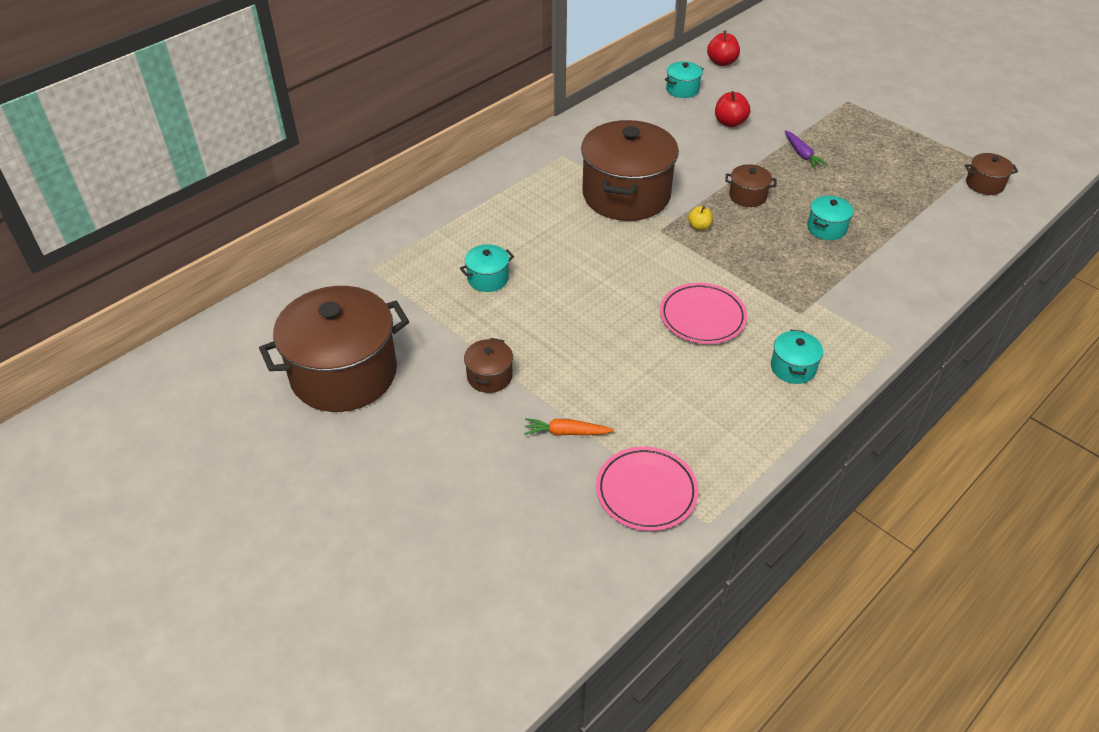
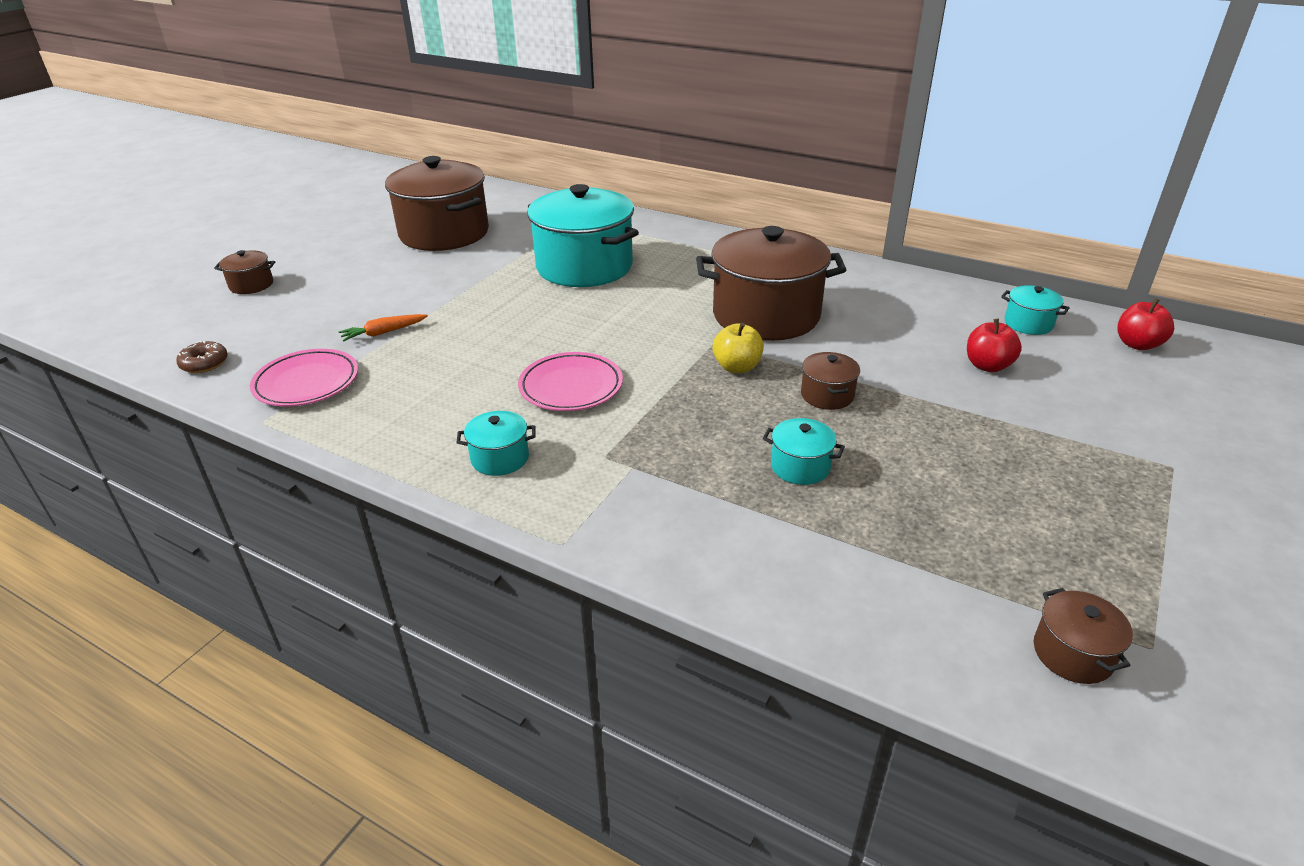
camera: 75 degrees right, 10 degrees down
turquoise pot [460,244,514,292] -> turquoise pot [527,184,639,287], size x2.34
brown pot [464,338,513,393] -> brown pot moved to [214,250,275,294]
orange carrot [524,418,614,436] -> orange carrot turned 105 degrees counterclockwise [339,314,428,342]
yellow apple [688,206,713,231] -> yellow apple [712,323,764,373], size x1.59
purple carrot [785,130,828,169] -> none
none -> brown donut [176,340,228,373]

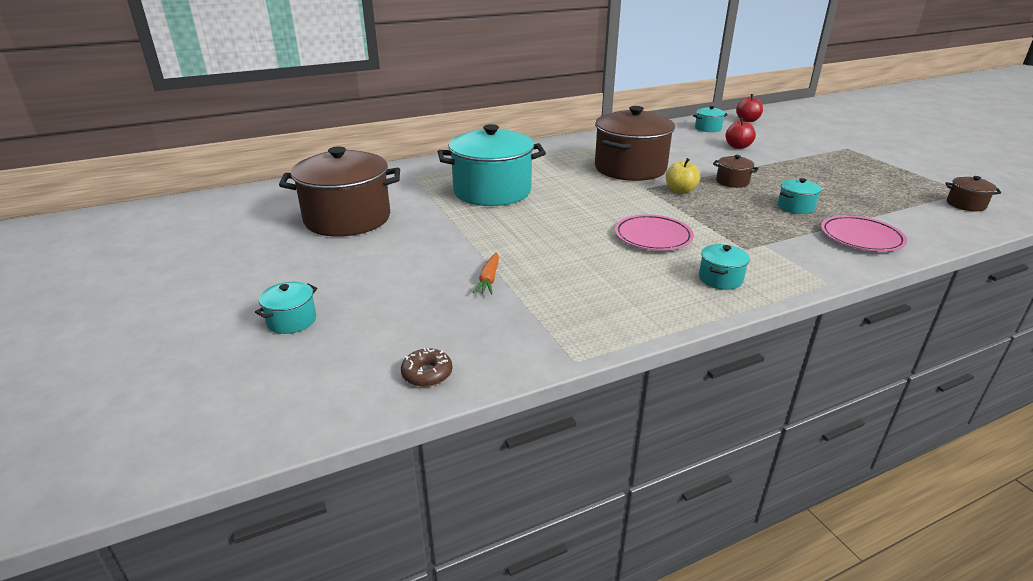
camera: 55 degrees left, 5 degrees down
brown pot [214,250,275,294] -> turquoise pot [255,282,317,334]
pink plate [250,349,358,407] -> pink plate moved to [821,215,907,252]

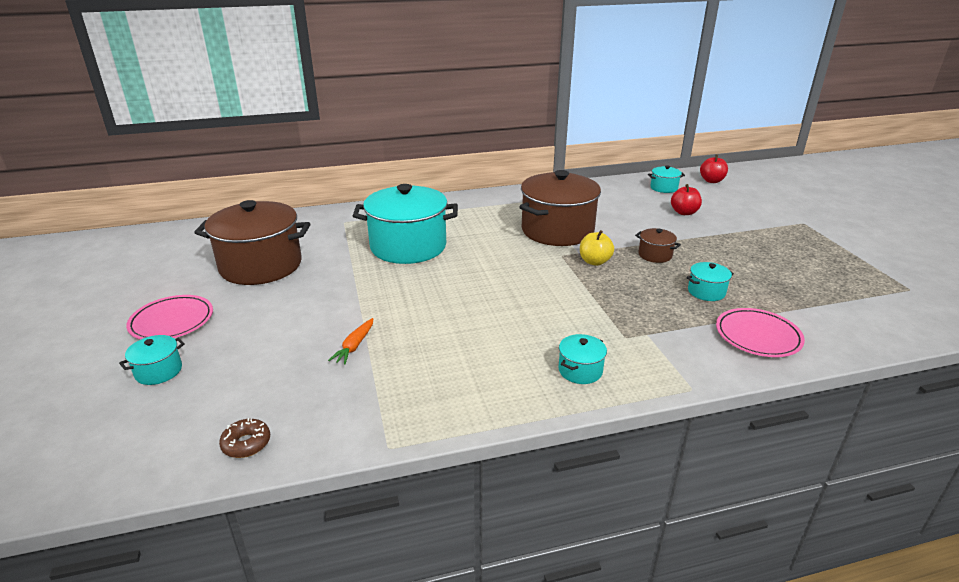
camera: 10 degrees right, 0 degrees up
pink plate [615,214,694,251] -> pink plate moved to [126,295,213,339]
brown pot [945,176,1001,211] -> none

